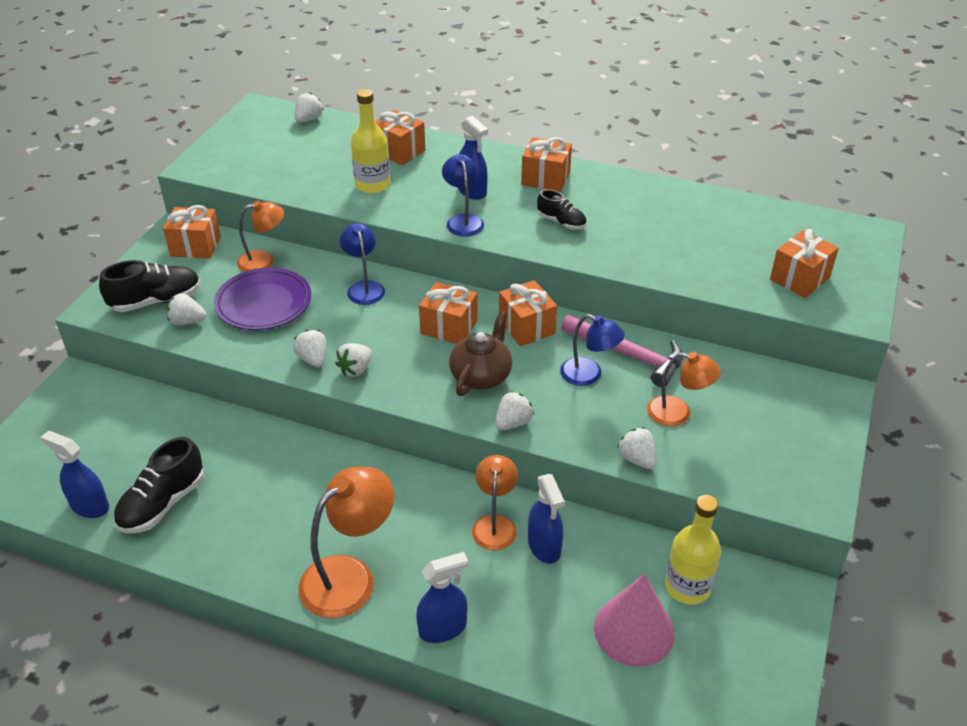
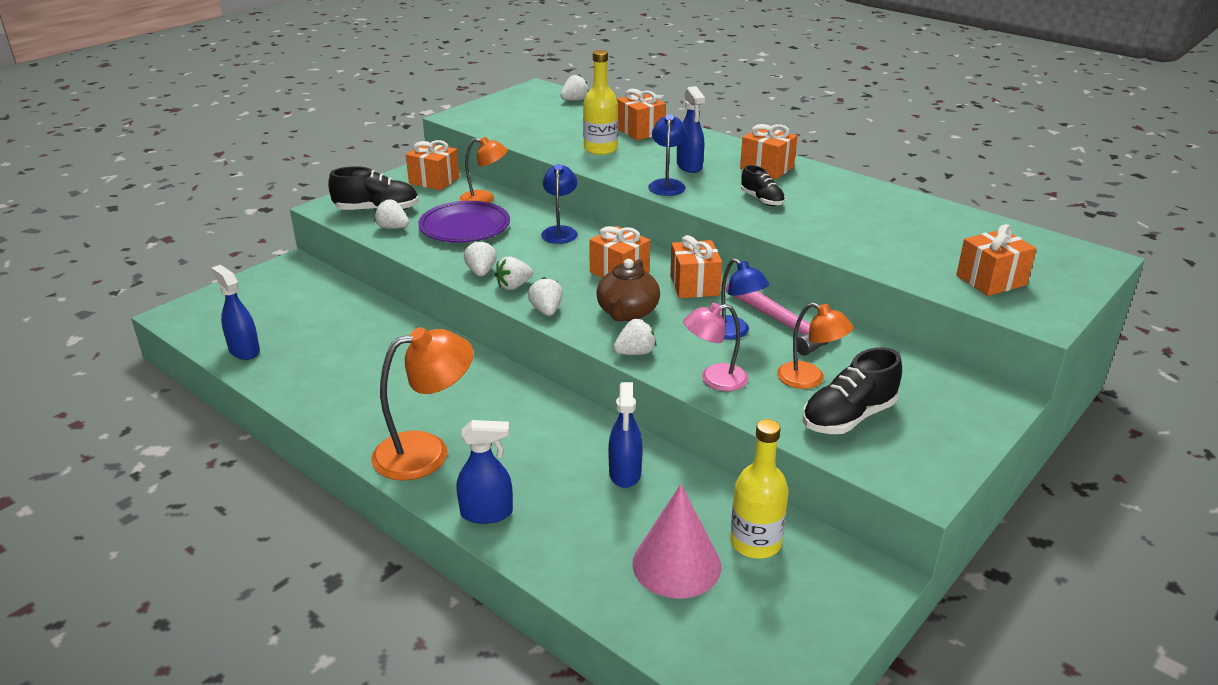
camera: 20 degrees right, 10 degrees down
black shoe [113,437,204,533] -> black shoe moved to [803,347,902,434]
brown teapot [449,311,512,396] -> brown teapot turned 150 degrees clockwise [596,259,660,322]
orange lamp [472,455,518,550] -> none
white strawberry [617,427,657,469] -> white strawberry moved to [528,277,563,316]
none -> pink lamp [683,303,748,391]

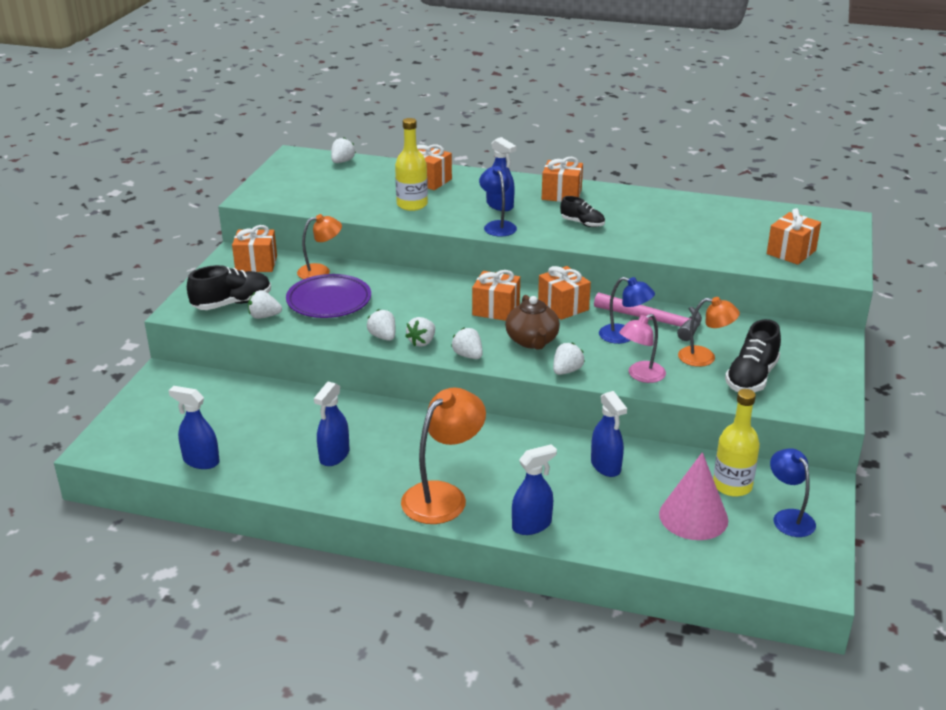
camera: 25 degrees left, 0 degrees up
blue lamp [541,164,578,244] -> blue lamp moved to [770,448,816,537]
none -> blue spray bottle [314,381,349,466]

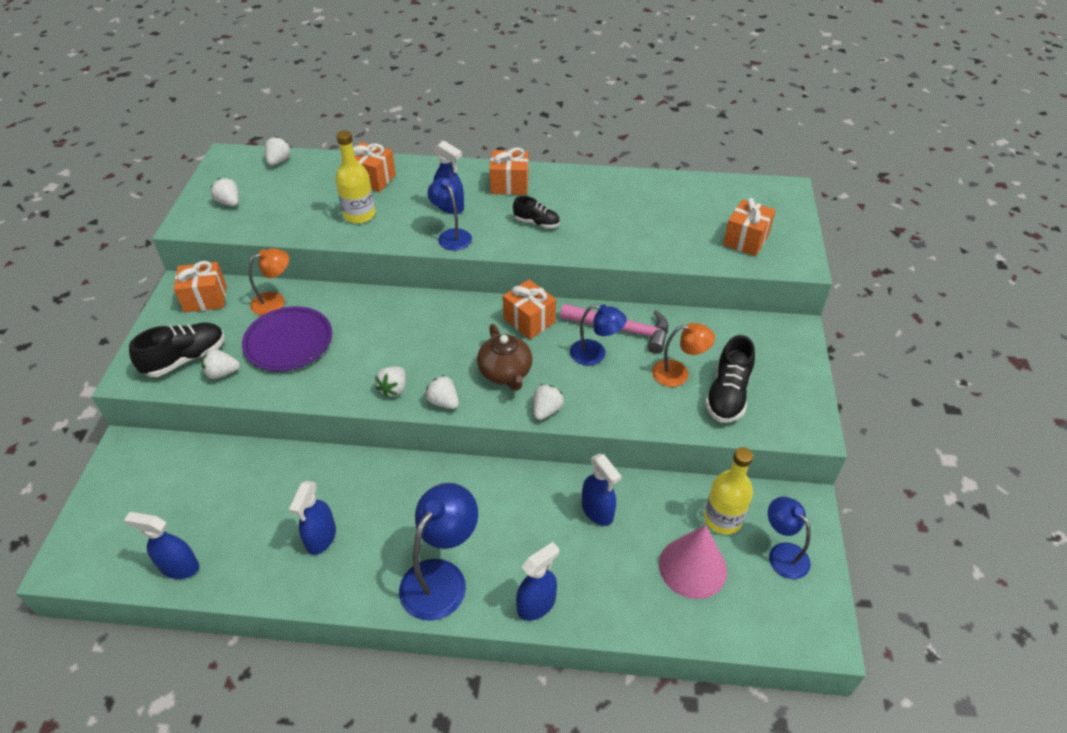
camera: 10 degrees left, 15 degrees up
white strawberry [367,309,396,341] -> white strawberry moved to [210,178,239,206]
orange lamp [401,388,486,524] -> blue lamp [399,483,478,621]
orange gift [472,270,520,321] -> none
pink lamp [619,314,666,383] -> none

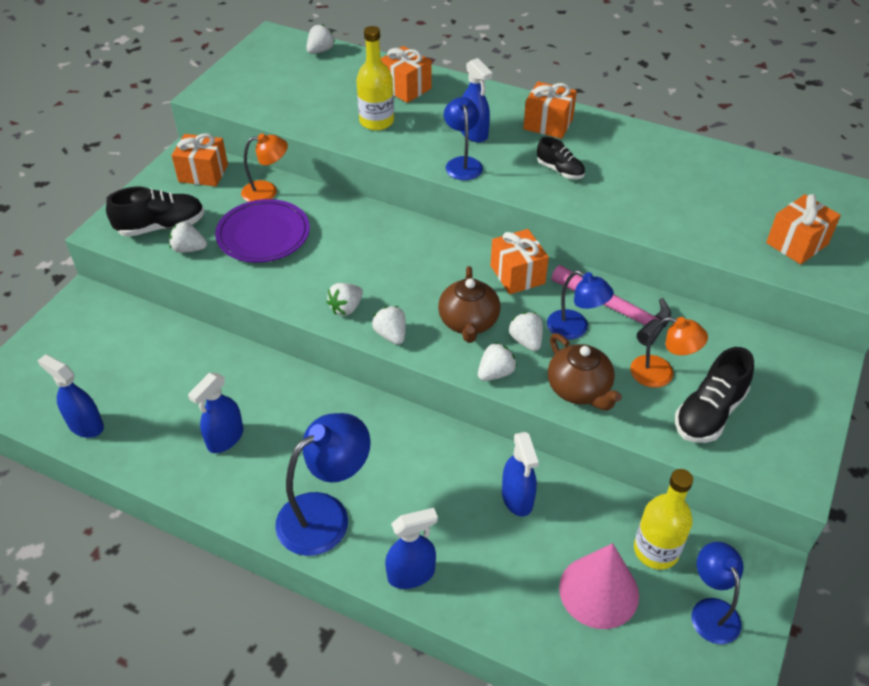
camera: 20 degrees right, 0 degrees up
white strawberry [210,178,239,206] -> white strawberry moved to [509,312,543,351]
none -> brown teapot [548,333,622,411]

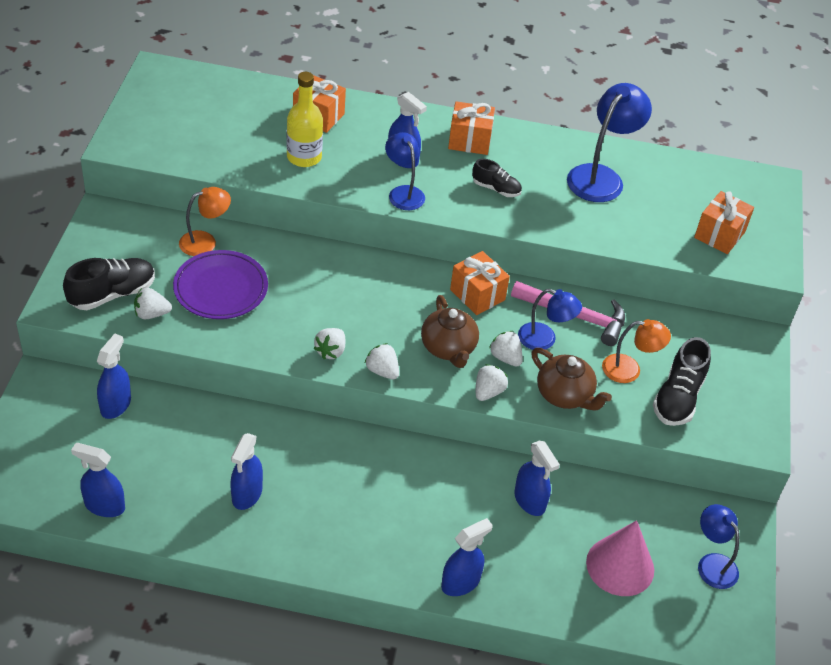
camera: 20 degrees left, 0 degrees up
orange gift [172,133,228,186] -> none
blue lamp [275,413,371,556] -> blue lamp moved to [567,83,652,202]
white strawberry [306,24,335,54] -> none
yellow bottle [634,469,693,570] -> none
none -> blue spray bottle [97,334,131,419]

